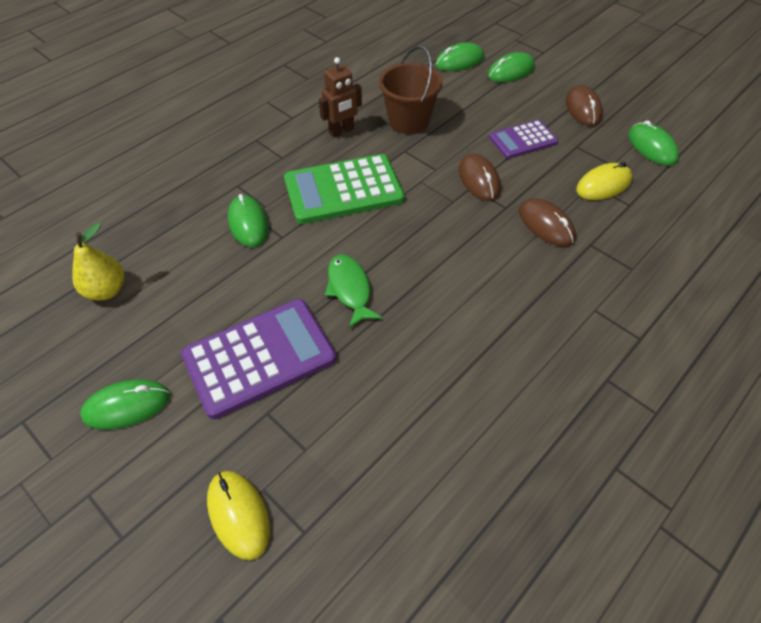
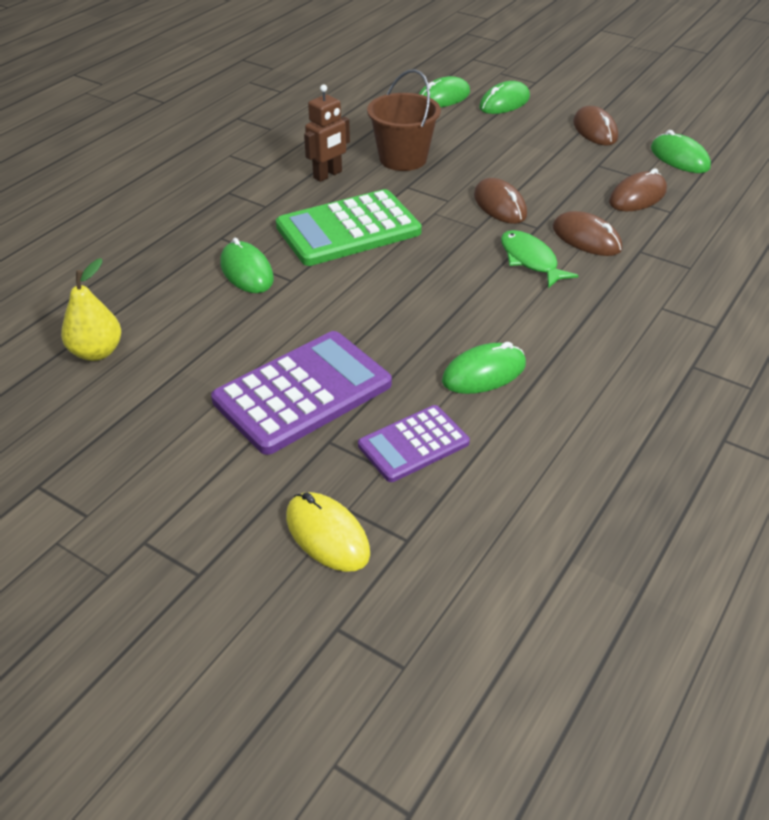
camera: 10 degrees left, 10 degrees down
green mouse [80,379,170,430] -> green mouse moved to [442,342,526,394]
green fish [325,255,382,328] -> green fish moved to [501,230,579,288]
purple calculator [489,120,558,159] -> purple calculator moved to [358,405,470,482]
yellow mouse [576,162,632,200] -> brown mouse [609,168,667,211]

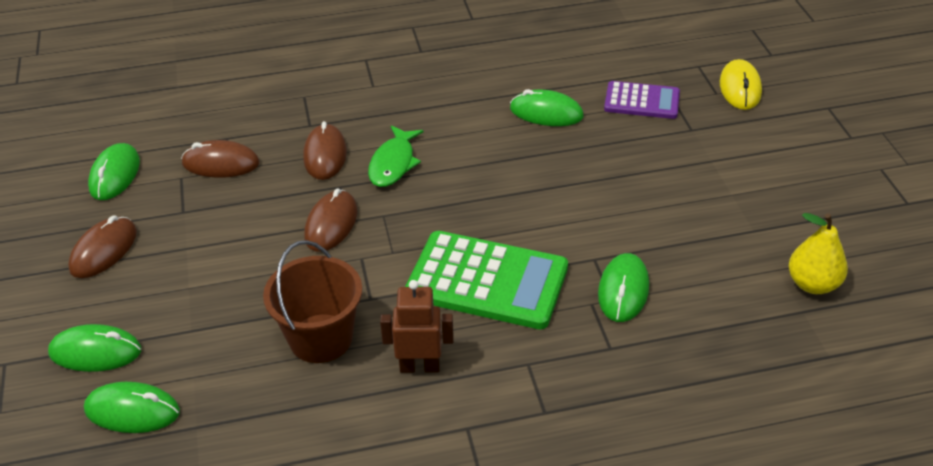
camera: 135 degrees left, 0 degrees up
purple calculator [211,331,392,455] -> none

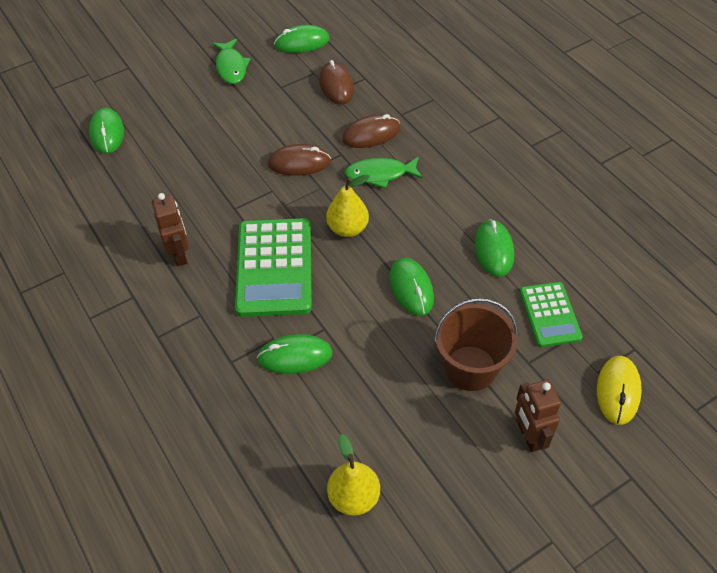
camera: 70 degrees right, 10 degrees up
green mouse [48,324,141,372] -> green mouse moved to [390,258,434,316]
brown mouse [68,215,137,278] -> green fish [212,39,251,84]
brown bucket [263,240,362,363] -> brown bucket moved to [434,298,518,391]
purple calculator [604,81,680,119] -> green calculator [520,282,583,347]
yellow mouse [720,59,762,110] -> yellow mouse turned 60 degrees counterclockwise [597,356,642,425]
none -> yellow pear [326,175,370,237]
none -> brown robot [515,380,561,452]

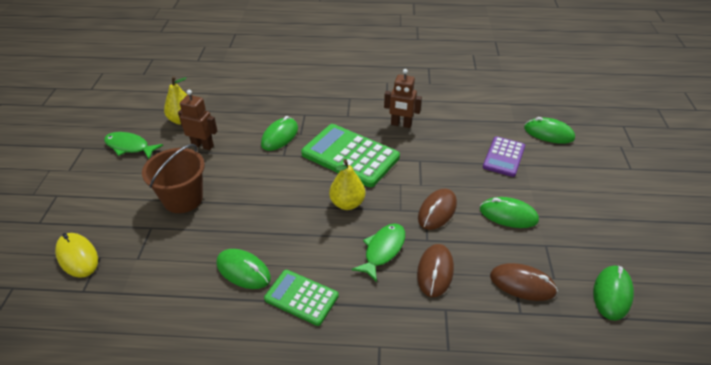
camera: 125 degrees right, 10 degrees down
green fish [212,39,251,84] -> green fish moved to [104,132,163,159]
green mouse [390,258,434,316] -> green mouse moved to [480,197,539,228]
brown robot [515,380,561,452] -> brown robot moved to [178,90,217,150]
green calculator [520,282,583,347] -> green calculator moved to [264,270,339,326]
none -> purple calculator [483,136,525,177]

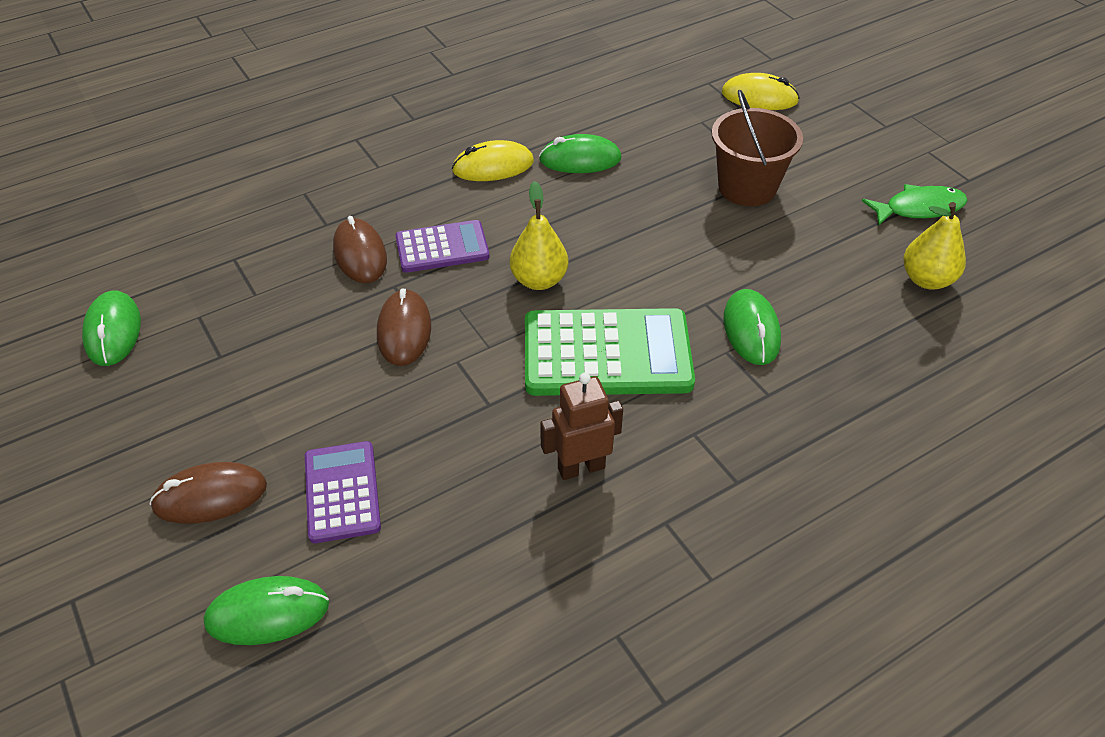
camera: 145 degrees right, 5 degrees up
brown robot [178,90,217,150] -> none
green calculator [264,270,339,326] -> yellow mouse [452,140,534,181]
green fish [352,224,405,282] -> purple calculator [396,220,489,273]
green mouse [480,197,539,228] -> none
brown mouse [490,263,558,301] -> brown mouse moved to [149,462,267,524]

